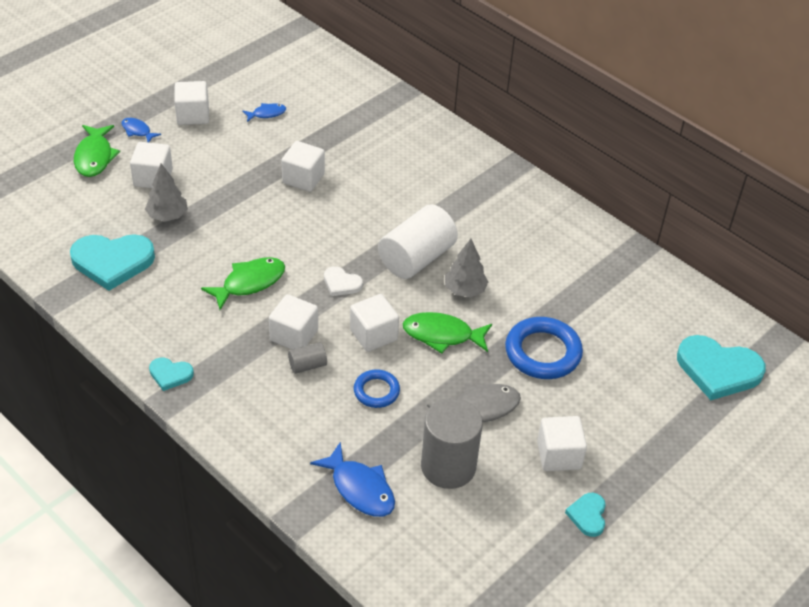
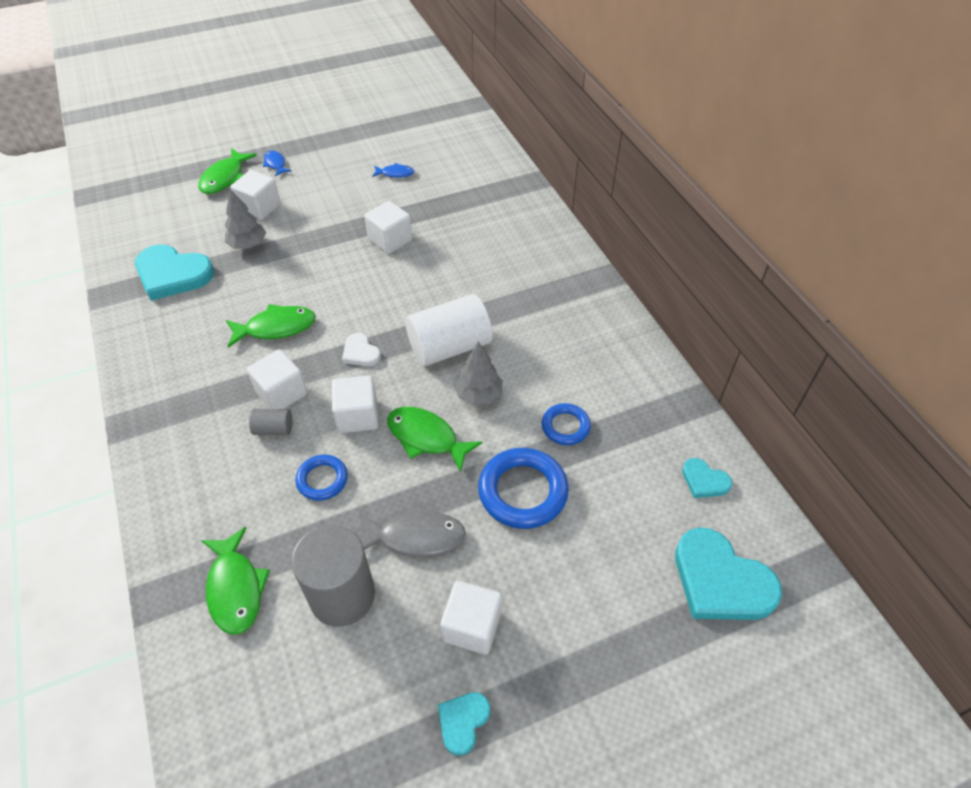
camera: 25 degrees right, 5 degrees up
turquoise heart [149,358,194,391] -> turquoise heart moved to [682,458,732,498]
white cube [174,81,209,125] -> none
blue fish [310,442,395,517] -> green fish [201,527,270,635]
none -> blue ring [542,403,591,445]

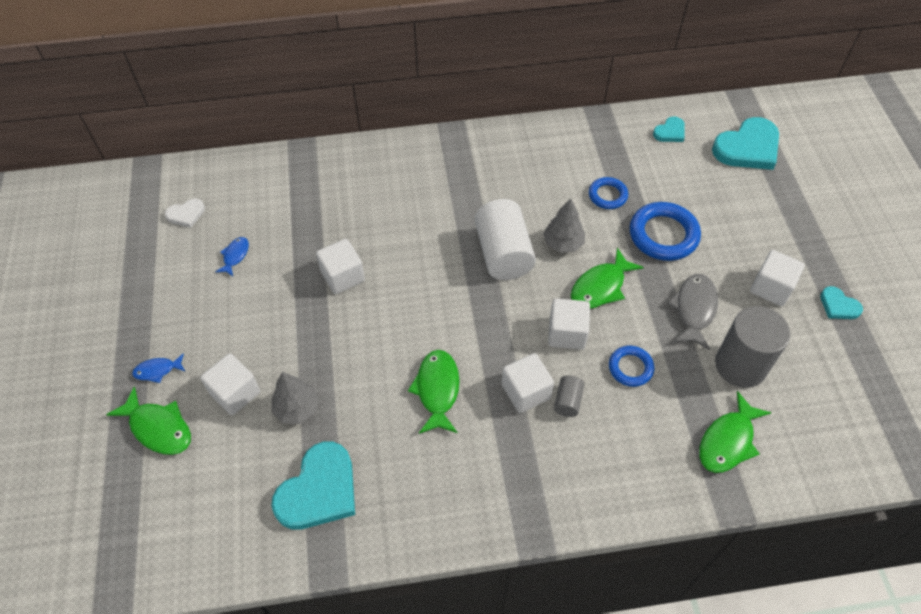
camera: 75 degrees left, 5 degrees up
green fish [201,527,270,635] -> green fish turned 135 degrees clockwise [699,391,771,473]
white heart [342,333,381,366] -> white heart moved to [165,198,205,228]

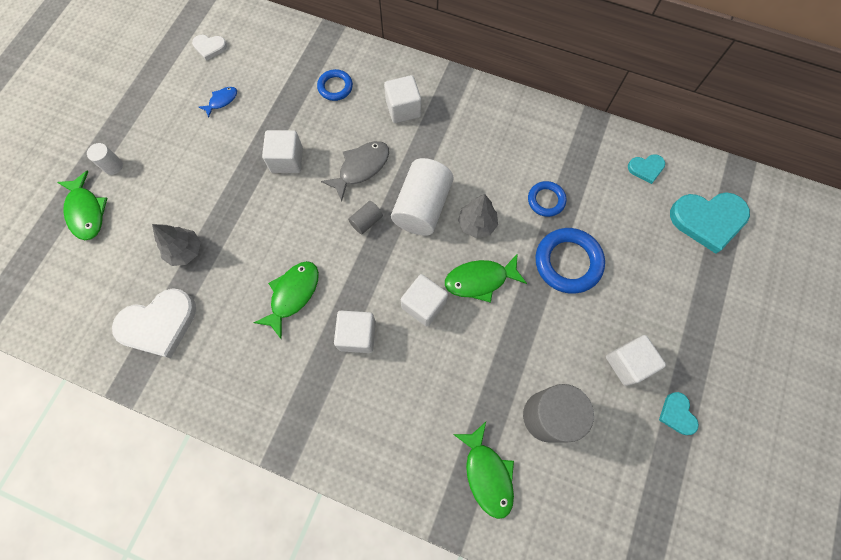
camera: 30 degrees right, 15 degrees up
blue fish [132,353,186,383] -> white cylinder [87,143,123,175]
white cube [200,354,260,415] -> white cube moved to [384,75,421,123]
turquoise heart [272,441,355,530] -> white heart [112,288,196,359]
grey cylinder [554,376,584,417] -> grey cylinder moved to [348,201,383,234]
blue ring [609,346,655,387] -> blue ring moved to [317,69,353,101]
grey fish [667,274,718,350] -> grey fish moved to [321,141,389,201]
green fish [699,391,771,473] -> green fish turned 90 degrees counterclockwise [453,422,514,519]

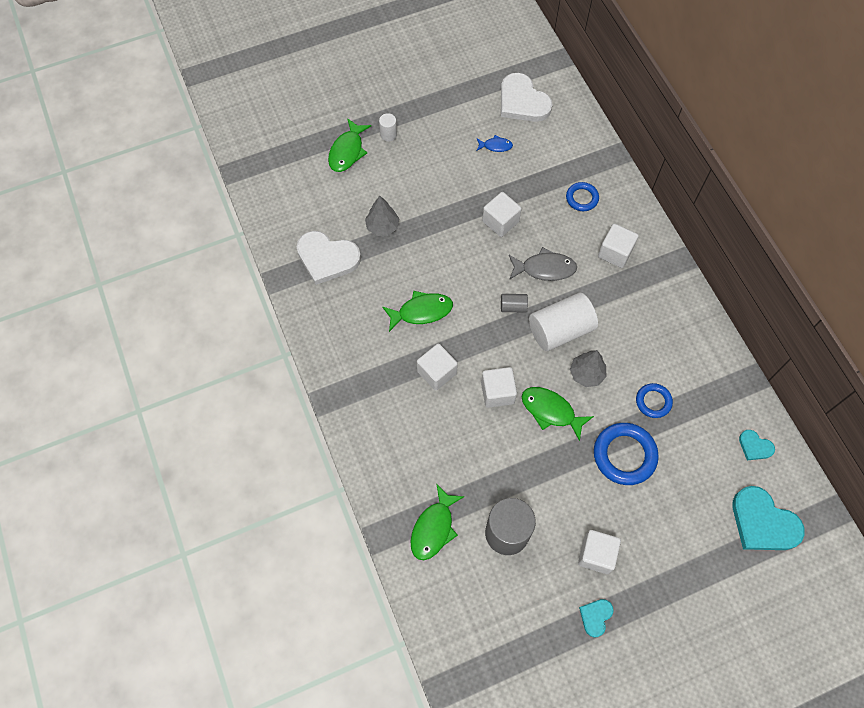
camera: 45 degrees right, 5 degrees down
white heart [192,35,227,61] -> white heart [501,73,552,122], size x1.99

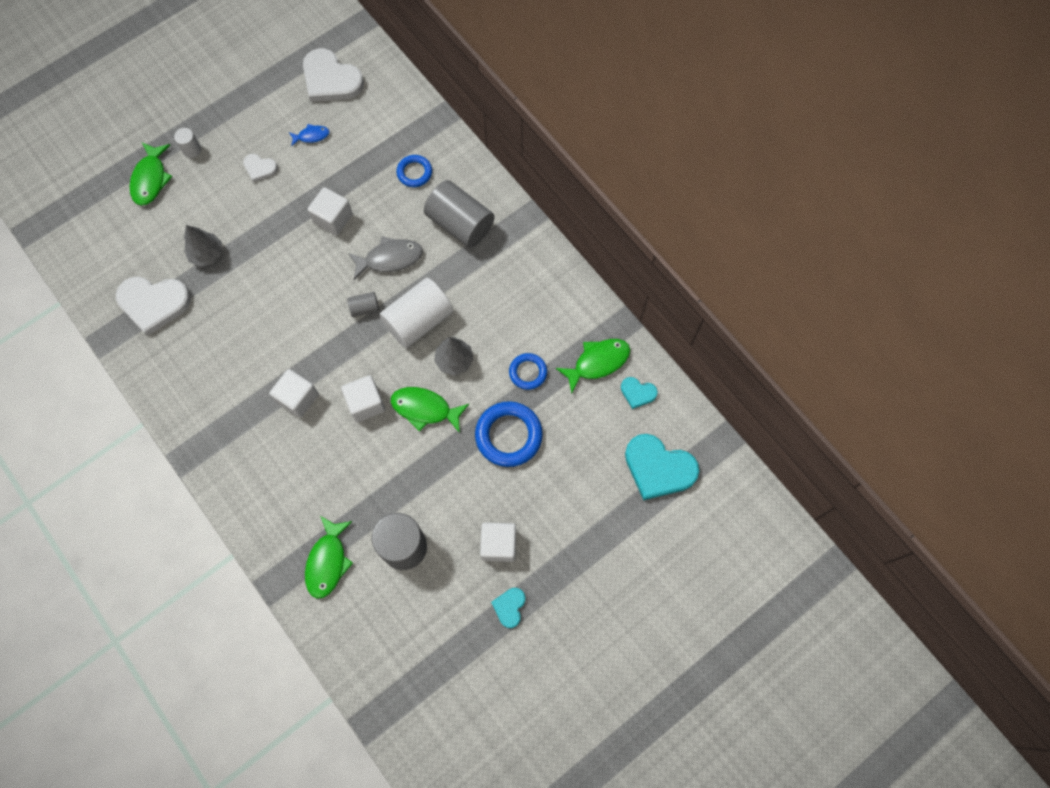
camera: 15 degrees left, 5 degrees up
green fish [382,291,453,332] -> green fish moved to [556,339,630,393]
white cube [598,224,639,268] -> grey cylinder [424,180,495,248]
none -> white heart [243,154,278,182]

